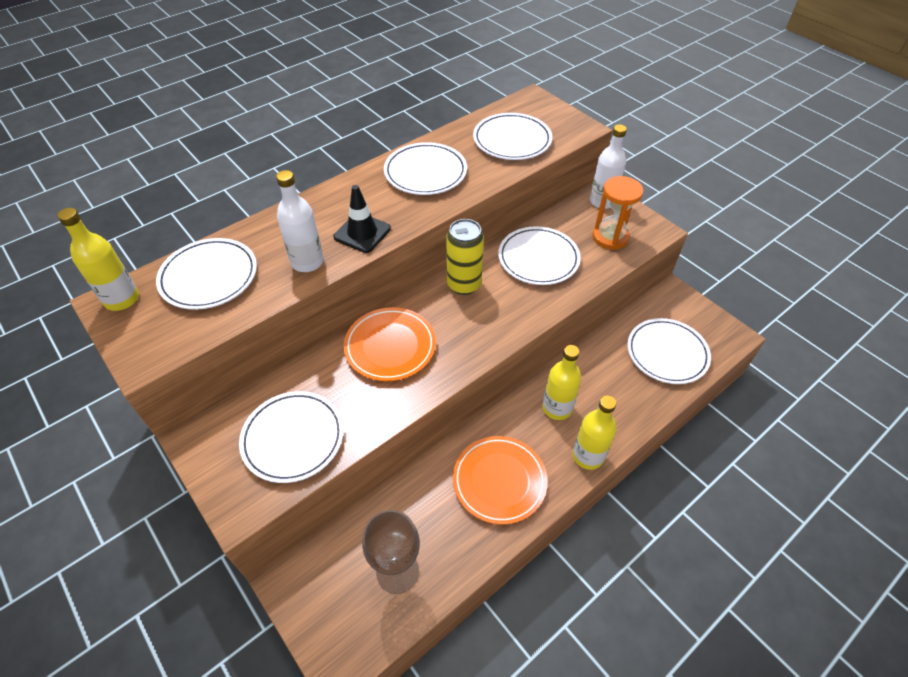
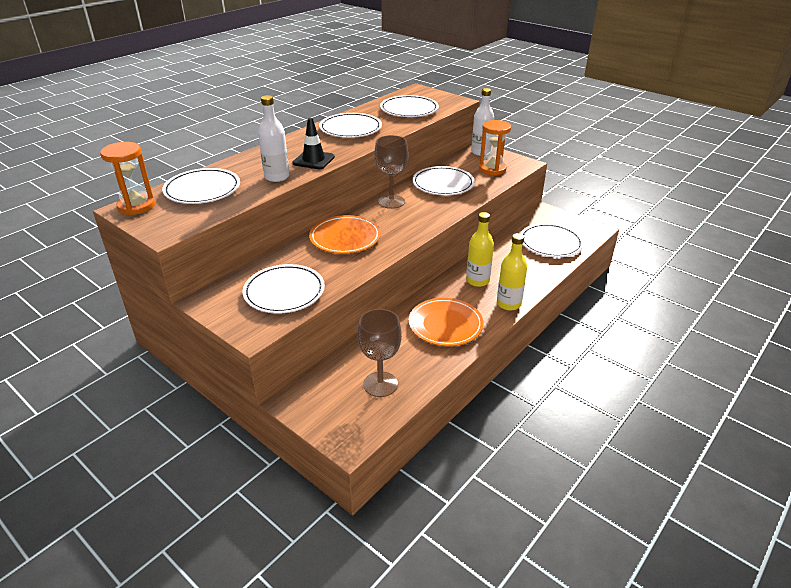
camera: 10 degrees left, 15 degrees down
yellow bottle [57,208,139,311] -> orange hourglass [100,142,155,215]
yellow can [446,219,484,295] -> brown goblet [374,135,408,209]

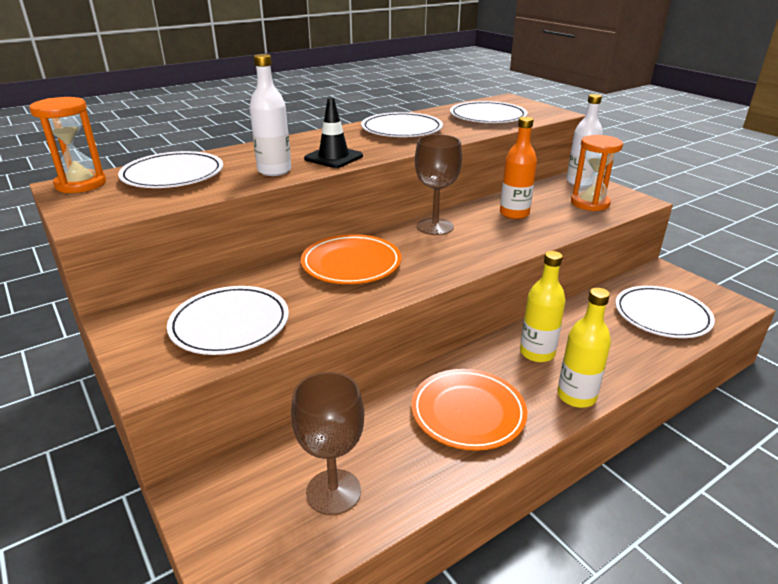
camera: 15 degrees right, 5 degrees down
white plate [412,166,475,195] -> orange bottle [500,117,537,219]

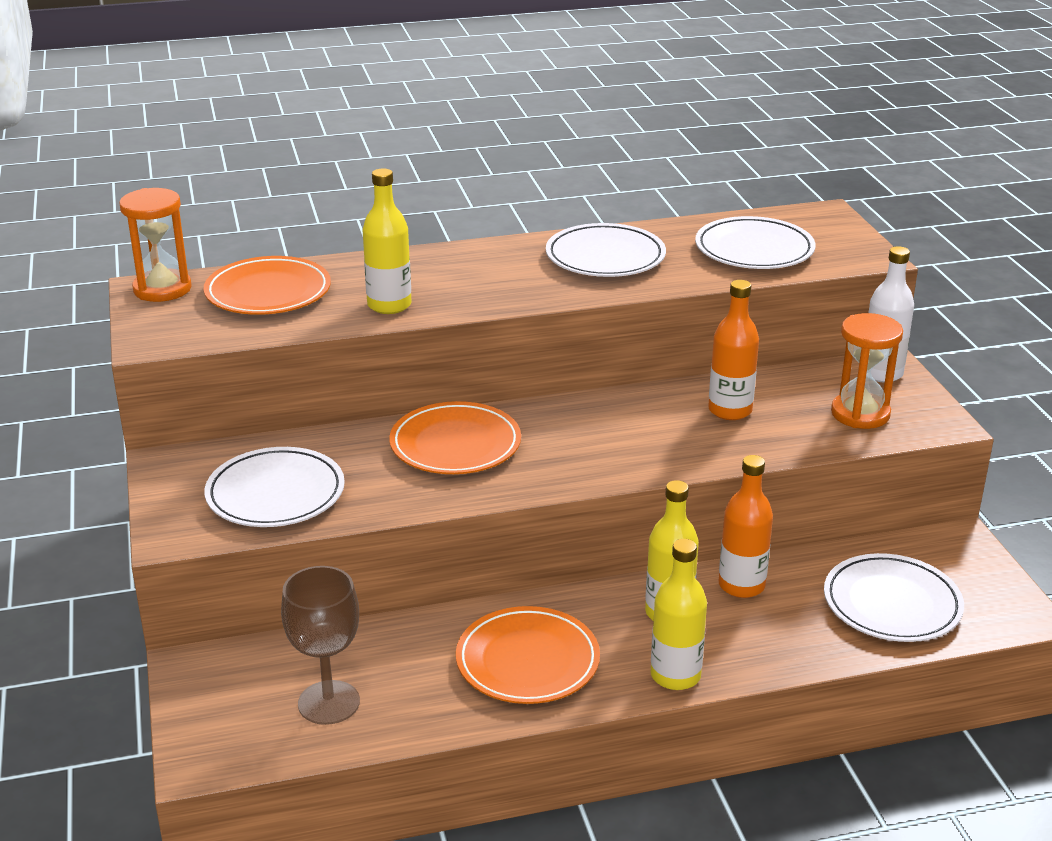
camera: 20 degrees right, 0 degrees up
white plate [118,151,223,188] -> orange plate [204,256,331,315]
white bottle [249,54,291,176] -> yellow bottle [363,169,411,314]
black traffic cone [304,98,363,168] -> none
brown goblet [415,134,462,235] -> none
none -> orange bottle [719,455,773,598]

